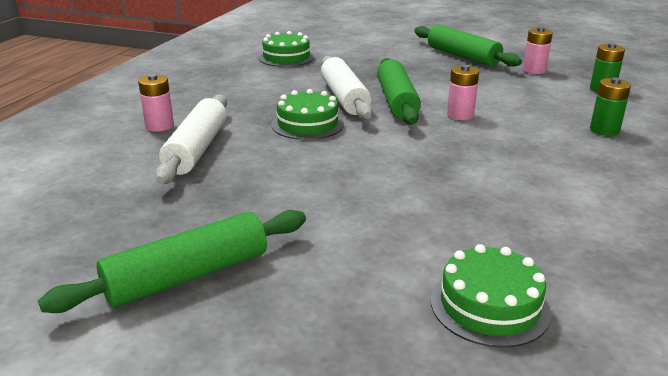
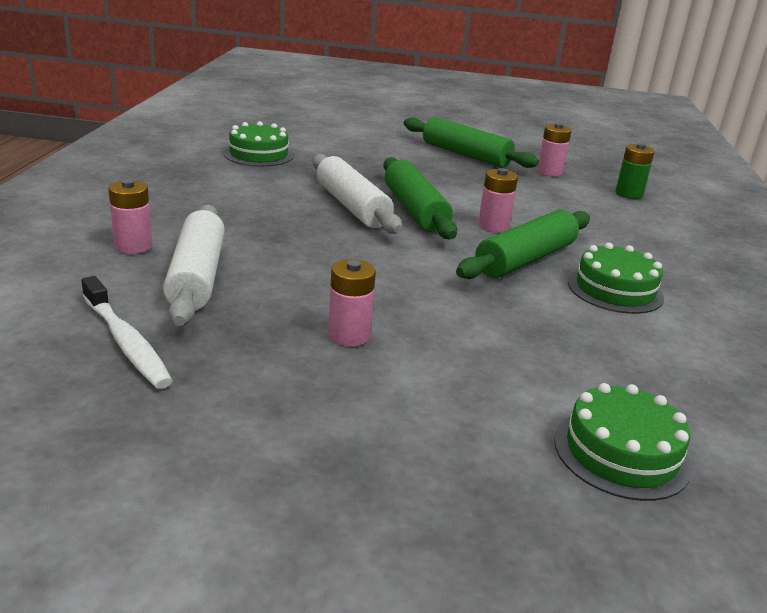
camera: 15 degrees left, 0 degrees up
green rolling pin [38,210,306,313] -> green rolling pin moved to [456,210,590,279]
green cake [272,89,344,140] -> green cake moved to [568,243,664,314]
green battery [590,77,631,136] -> none
none -> white toothbrush [81,276,173,389]
none -> pink battery [328,259,376,346]

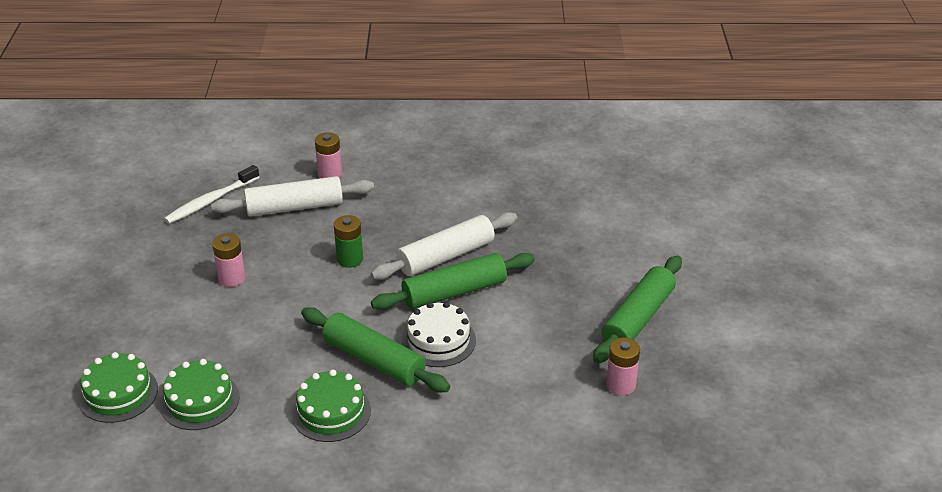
camera: 85 degrees right, 10 degrees up
green cake [224,121,294,167] -> green cake moved to [160,359,240,430]
pink battery [478,168,518,232] -> white cake [402,302,476,367]
green battery [615,143,655,199] -> green battery moved to [334,215,363,268]

